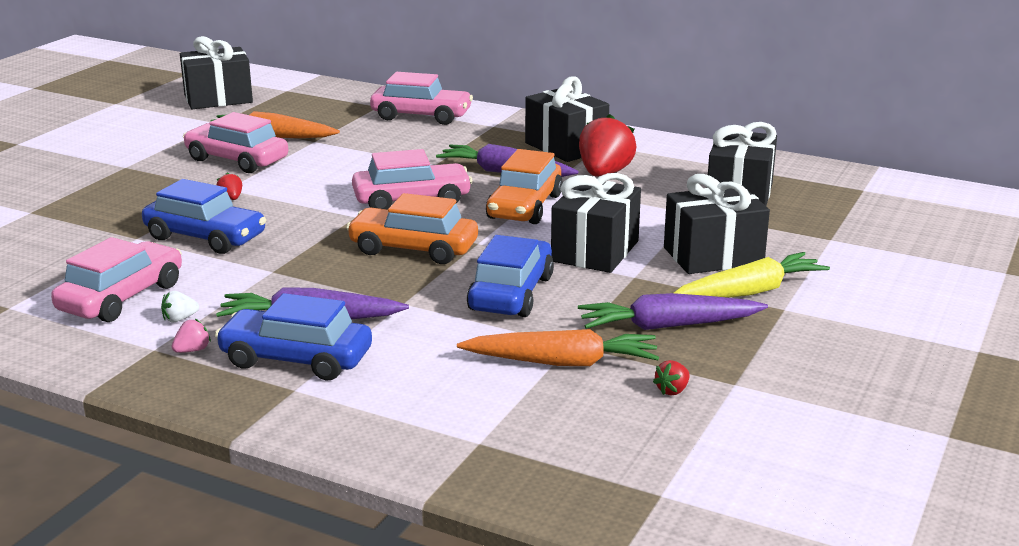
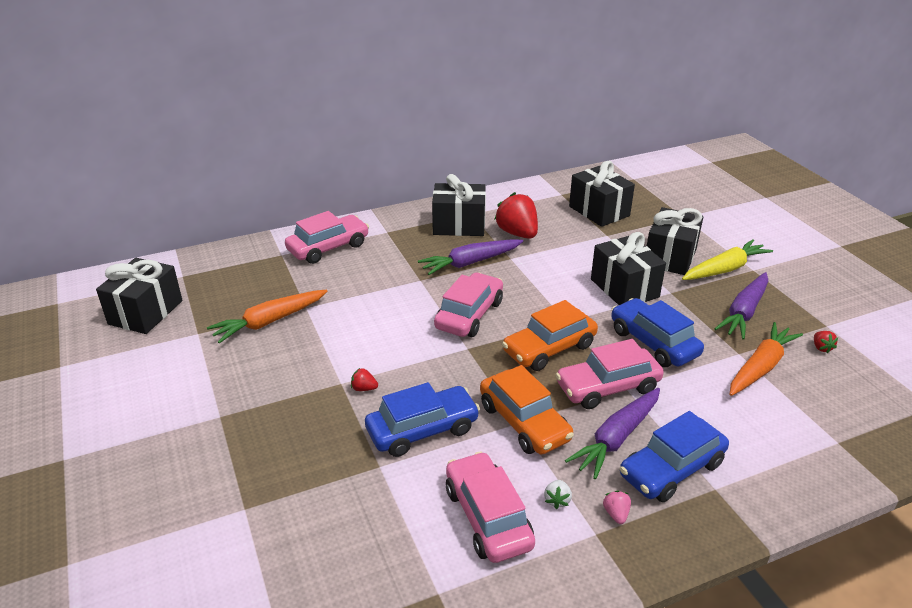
camera: 50 degrees left, 10 degrees up
pink car [183,112,288,173] -> pink car moved to [555,339,664,409]
orange car [486,149,563,224] -> orange car moved to [480,365,574,455]
yellow carrot [674,252,830,298] -> yellow carrot turned 45 degrees clockwise [682,239,773,280]

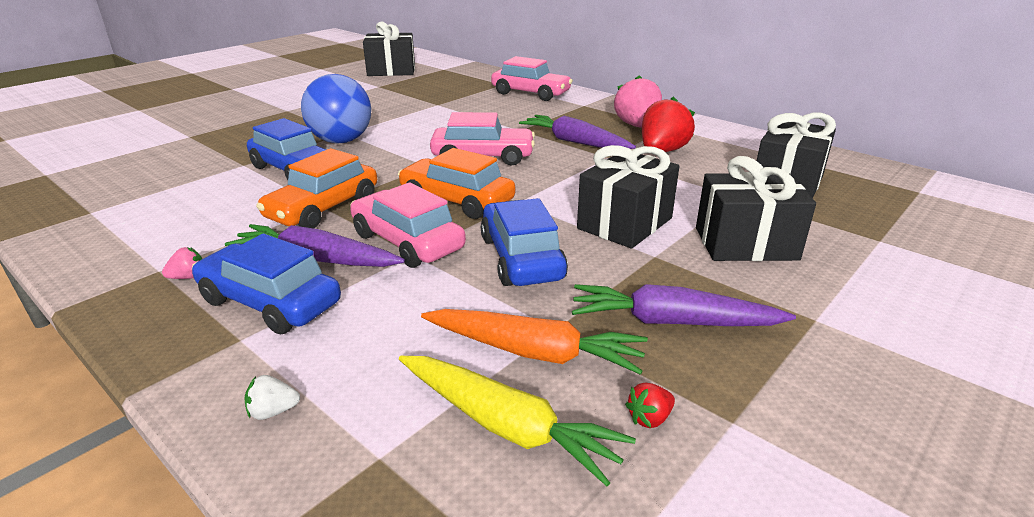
camera: 65 degrees right, 5 degrees down
orange carrot [207,290,328,344] -> none
red strawberry [351,368,378,391] -> blue ball [301,74,371,144]
black gift [432,174,486,236] -> pink strawberry [614,75,662,128]
pink car [446,451,535,563] -> none
white strawberry [544,480,572,509] -> white strawberry moved to [244,375,300,420]
blue car [611,298,704,367] -> blue car turned 45 degrees counterclockwise [481,198,568,286]
yellow carrot [682,239,773,280] -> yellow carrot moved to [399,356,636,486]

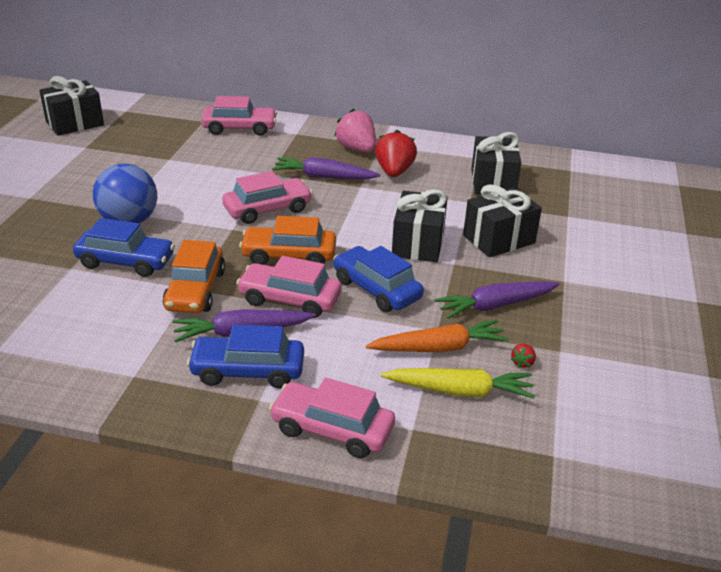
camera: 30 degrees left, 5 degrees up
pink strawberry [162,247,202,279] -> none
white strawberry [244,375,300,420] -> pink car [269,378,395,458]

